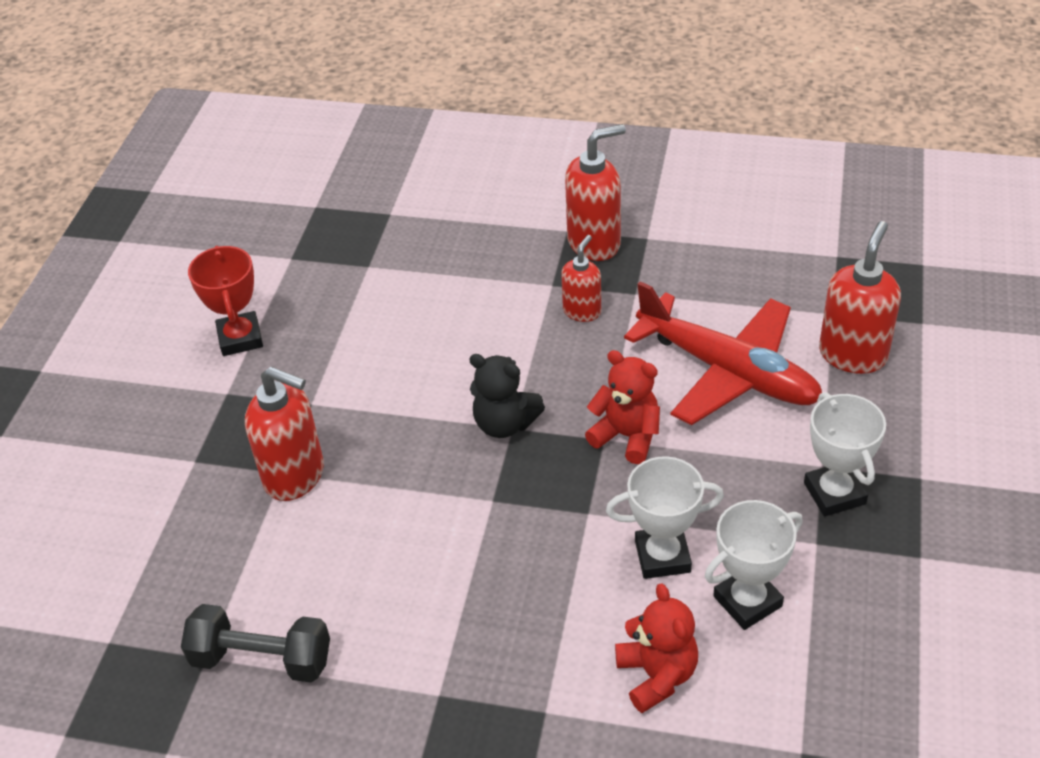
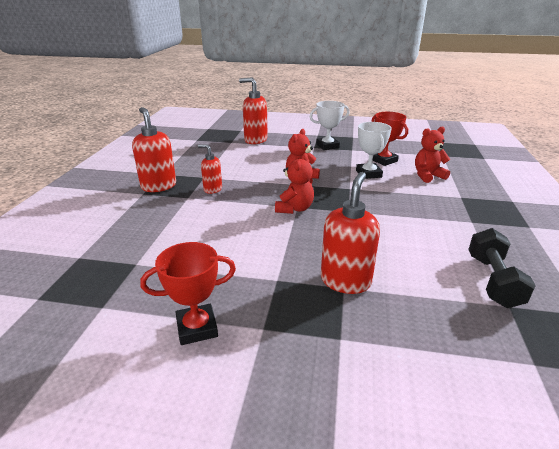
camera: 95 degrees left, 15 degrees down
black teddy bear [469,354,545,438] -> red teddy bear [275,153,314,214]
red plane [624,281,822,425] -> none
white trophy [705,500,803,630] -> red trophy [371,112,408,166]

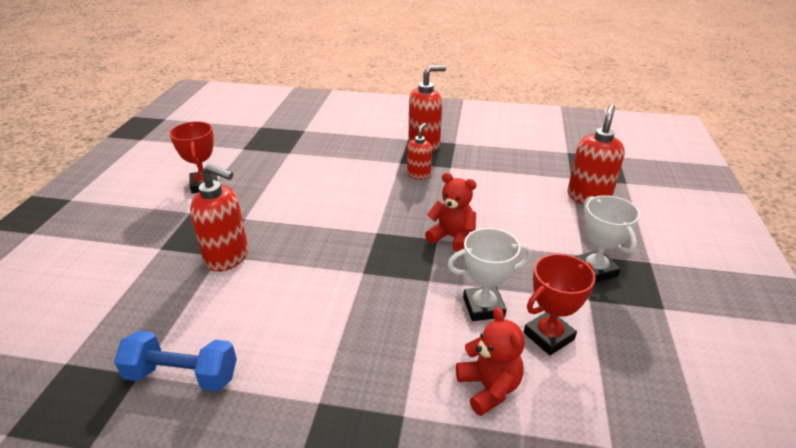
camera: 90 degrees right, 5 degrees up
red teddy bear [275,153,314,214] -> none
black dumbbell [468,228,536,308] -> blue dumbbell [114,331,237,391]

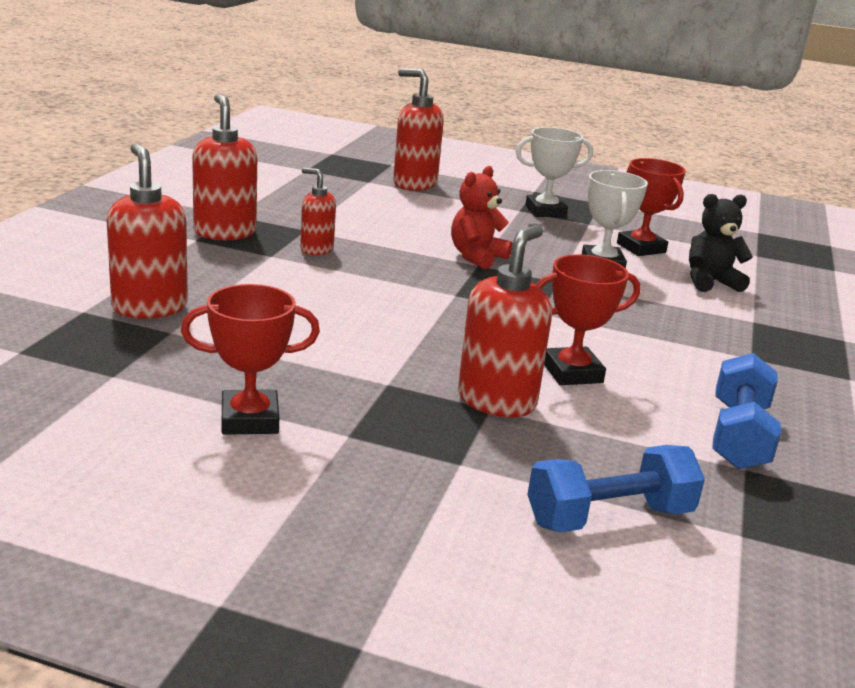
camera: 85 degrees left, 10 degrees down
red teddy bear [456,307,525,416] -> black teddy bear [689,194,753,292]
none -> red soap dispenser [107,143,188,319]
none -> blue dumbbell [527,445,705,533]
none -> red trophy [536,254,641,385]

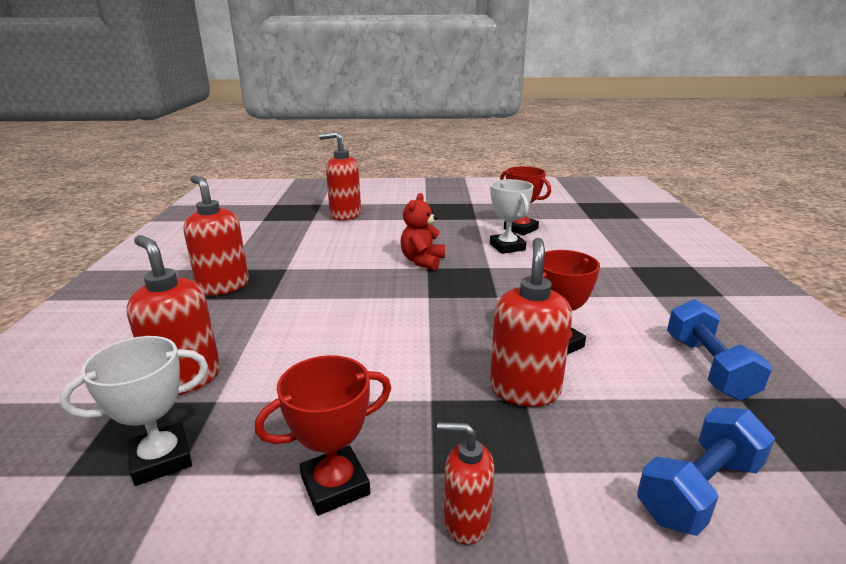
camera: 15 degrees left, 0 degrees up
red soap dispenser [300,168,336,255] -> red soap dispenser moved to [437,422,494,545]
white trophy [516,127,593,217] -> white trophy moved to [60,336,208,486]
black teddy bear [689,194,753,292] -> none

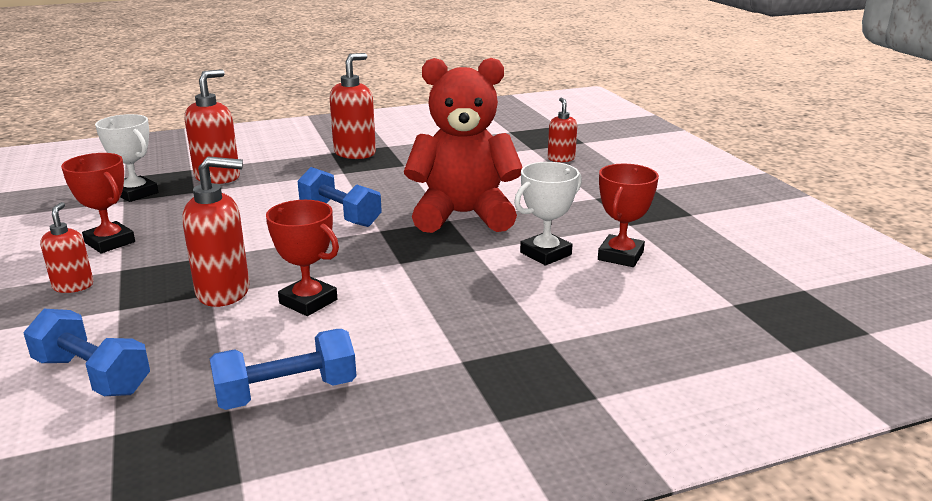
camera: 70 degrees right, 0 degrees up
red soap dispenser [319,132,361,220] -> red soap dispenser [548,98,577,162], size x0.60
red teddy bear [400,193,445,270] -> red teddy bear [404,58,523,233], size x1.96
none -> blue dumbbell [297,167,382,227]

